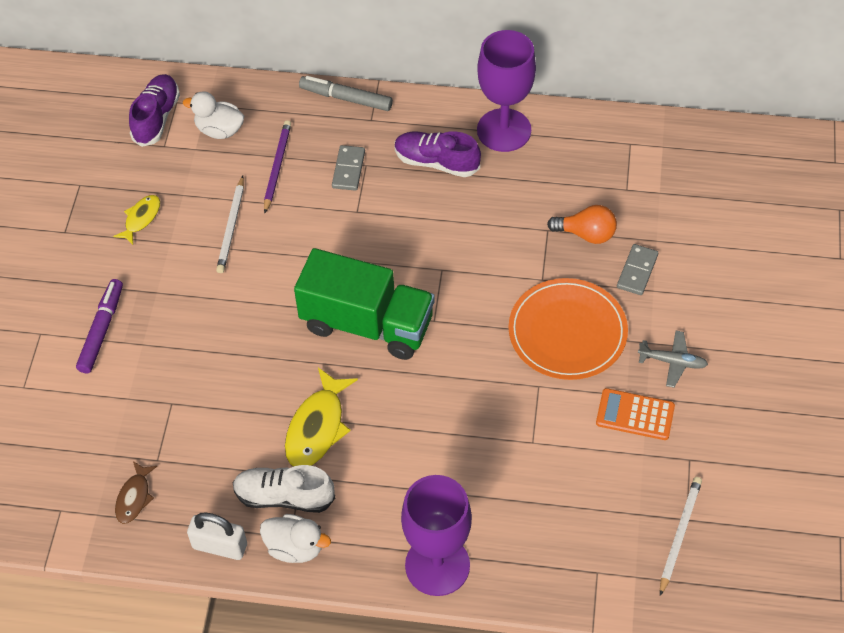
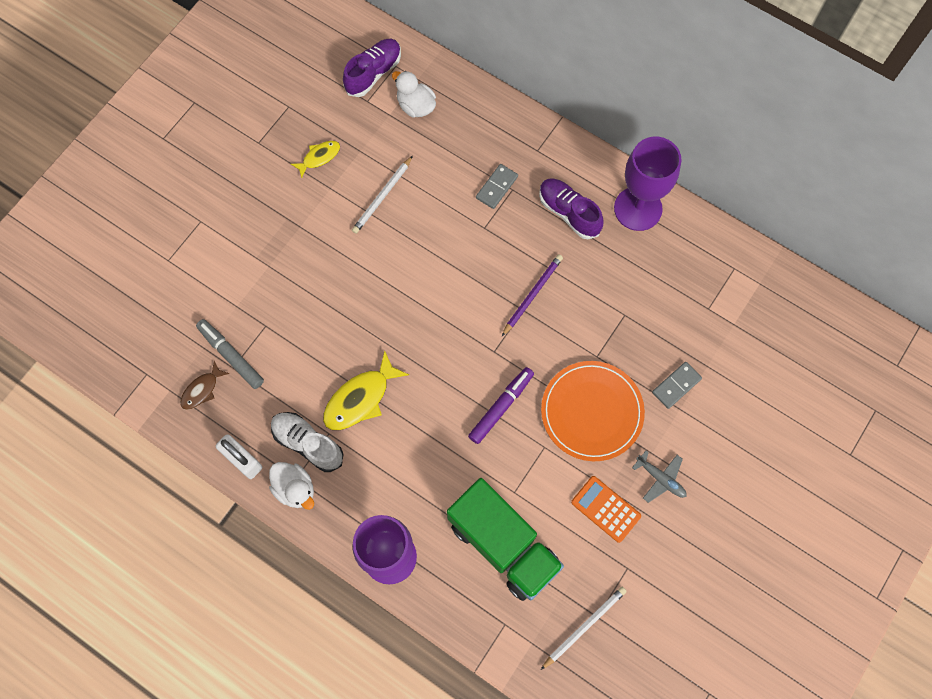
camera: 25 degrees right, 15 degrees up
purple marker [76,279,123,373] -> purple marker moved to [468,367,534,444]
purple pencil [264,120,291,214] -> purple pencil moved to [502,254,563,336]
green truck [294,248,435,360] -> green truck moved to [447,478,564,601]
grey marker [299,76,393,111] -> grey marker moved to [196,319,264,389]
orange light bulb [547,205,617,244] -> none

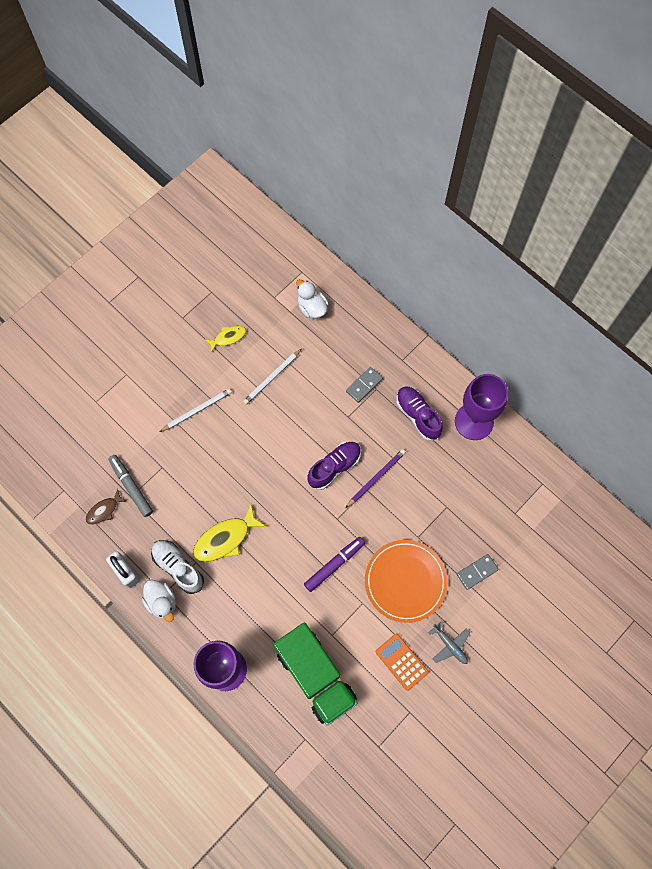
camera: 10 degrees right, 0 degrees up
purple shoe [343,39,401,97] -> purple shoe moved to [307,441,361,490]
white pencil [541,587,627,670] -> white pencil moved to [159,389,232,432]

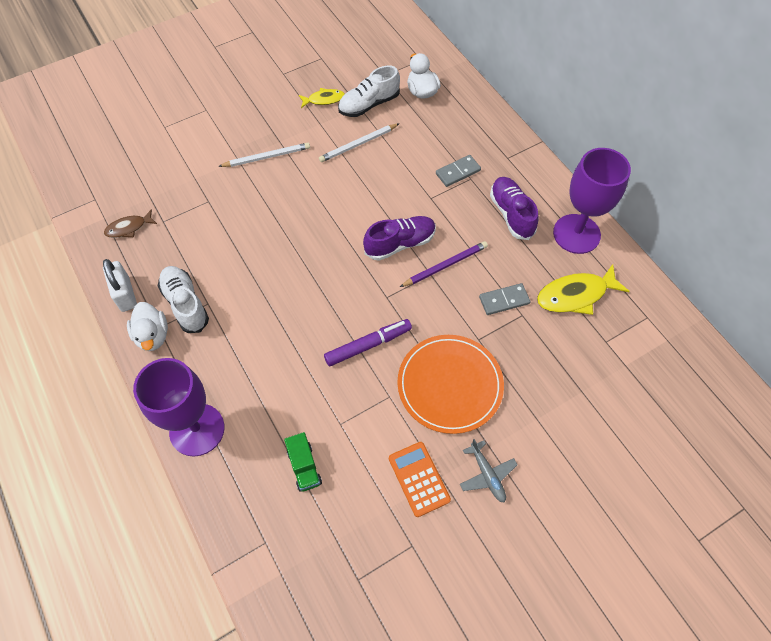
camera: 15 degrees right, 10 degrees down
grey marker [108,455,153,517] -> none
yellow fish [193,505,267,562] -> yellow fish moved to [537,264,630,315]
green truck [273,623,358,726] -> green truck [284,432,322,492], size x0.42
grey domino [457,554,499,590] -> grey domino moved to [479,283,530,315]
none -> white shoe [338,66,400,117]

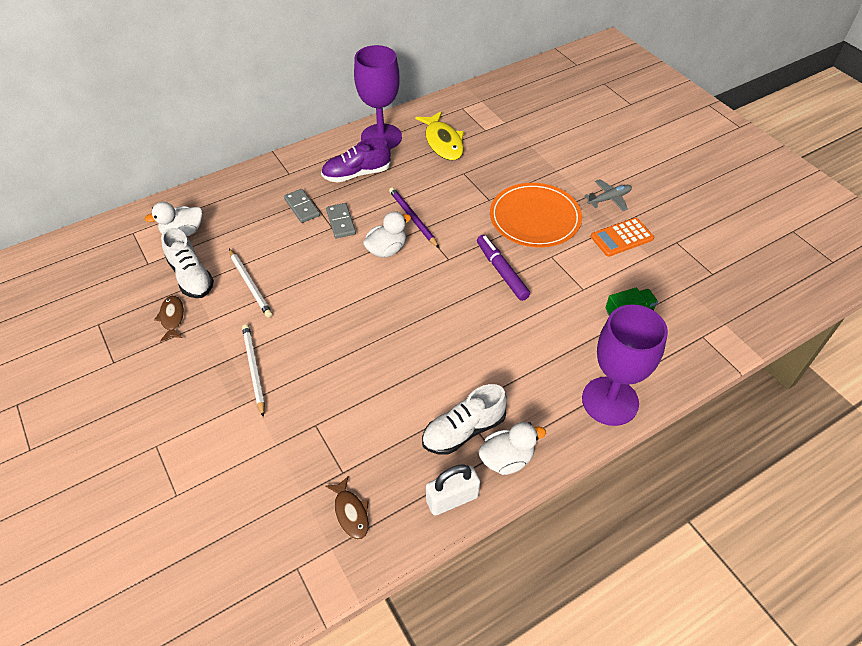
camera: 90 degrees left, 10 degrees down
yellow fish [299,88,345,108] -> brown fish [154,296,184,342]
purple shoe [363,216,436,261] -> white duck [363,211,411,258]
grey domino [479,283,530,315] -> grey domino moved to [326,203,356,238]

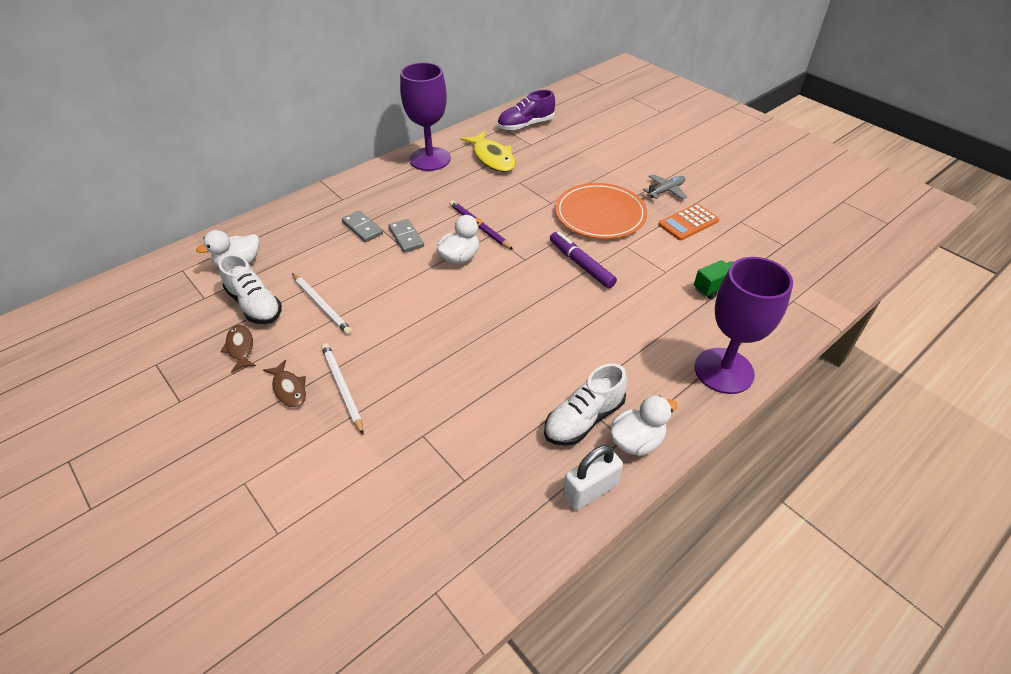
camera: 10 degrees left, 5 degrees down
purple shoe [321,138,391,182] -> purple shoe moved to [497,90,555,131]
brown fish [325,476,369,540] -> brown fish moved to [263,360,306,408]

